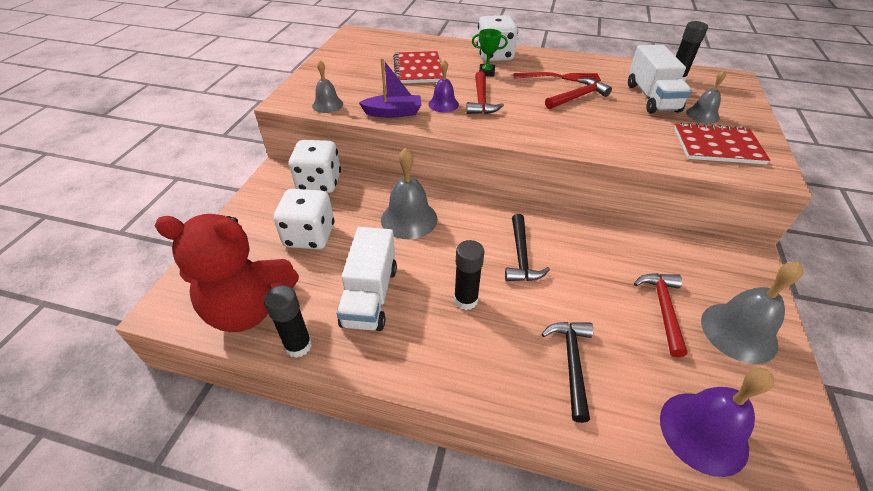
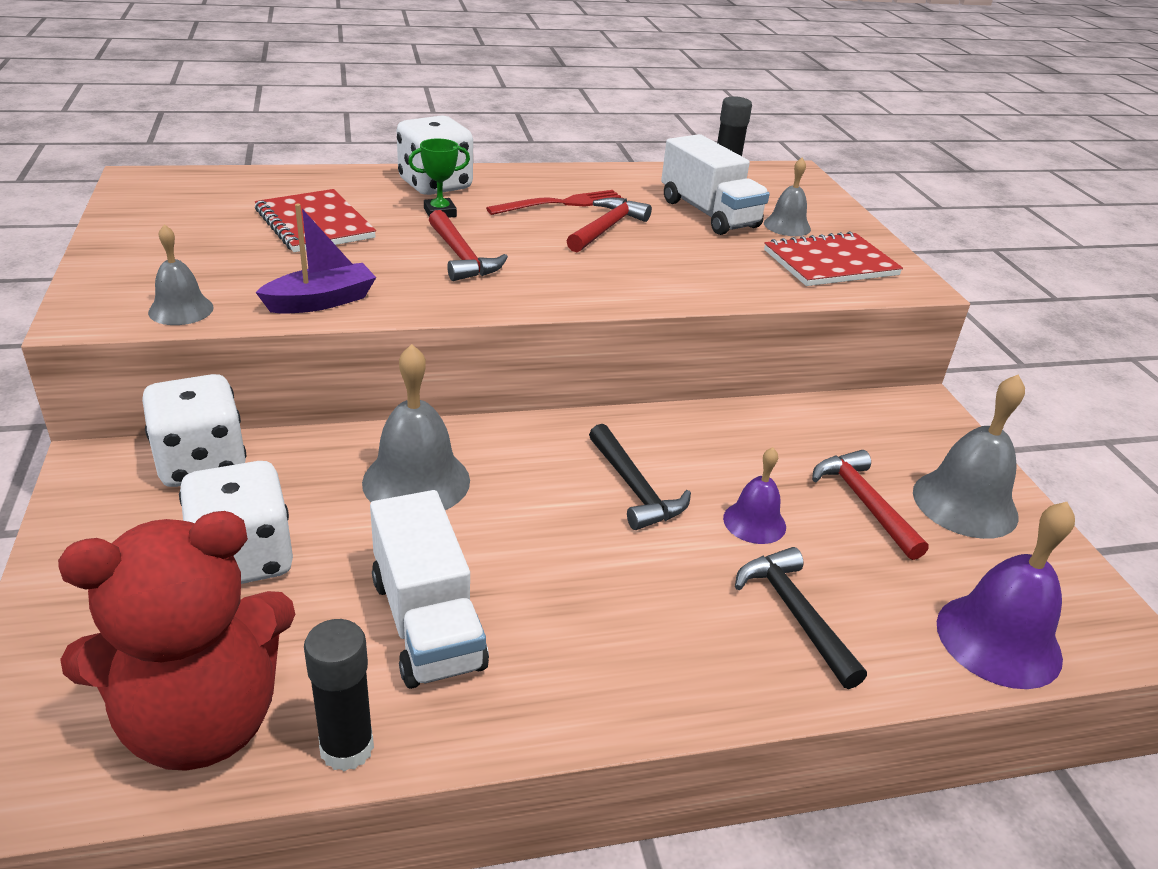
camera: 30 degrees left, 10 degrees down
purple bell [429,60,459,112] -> purple bell moved to [723,447,786,544]
black glue stick [454,240,485,310] -> none

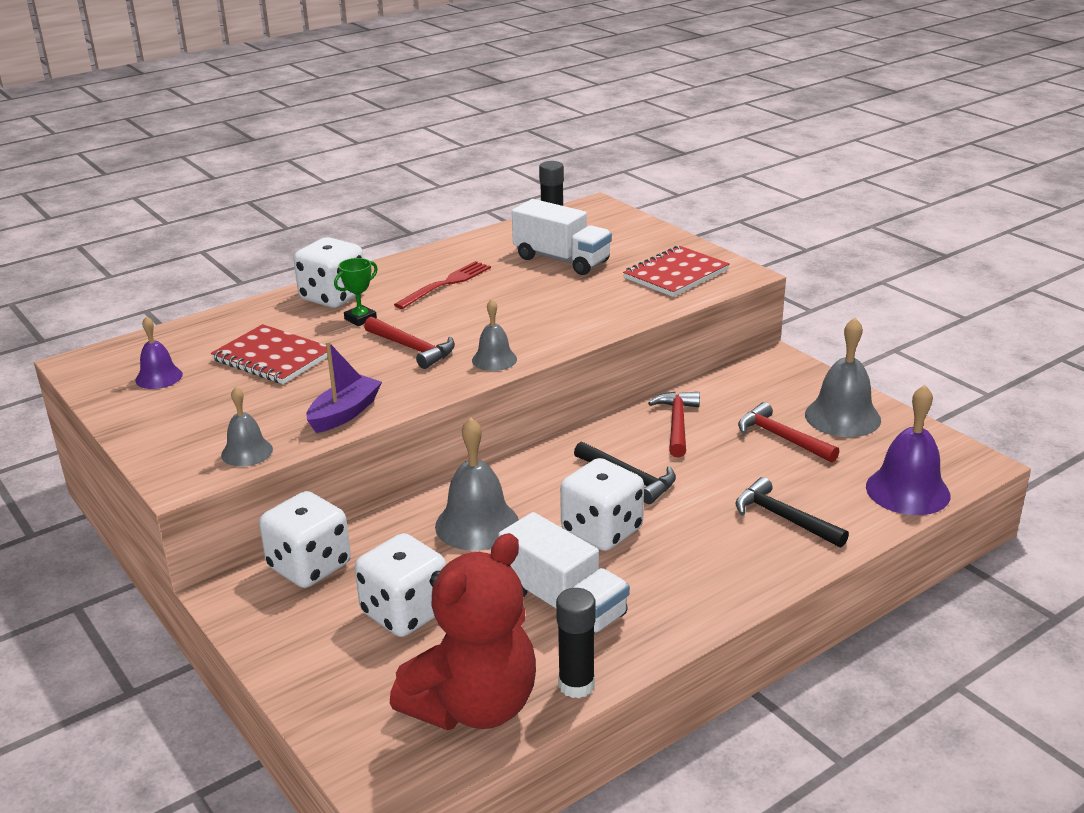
camera: 20 degrees left, 5 degrees down
red hammer [567,198,652,252] -> red hammer moved to [648,392,700,457]
purple bell [723,447,786,544] -> purple bell moved to [135,316,183,389]
grey bell [764,158,811,236] -> grey bell moved to [472,299,517,371]
none -> white dice [560,458,644,551]

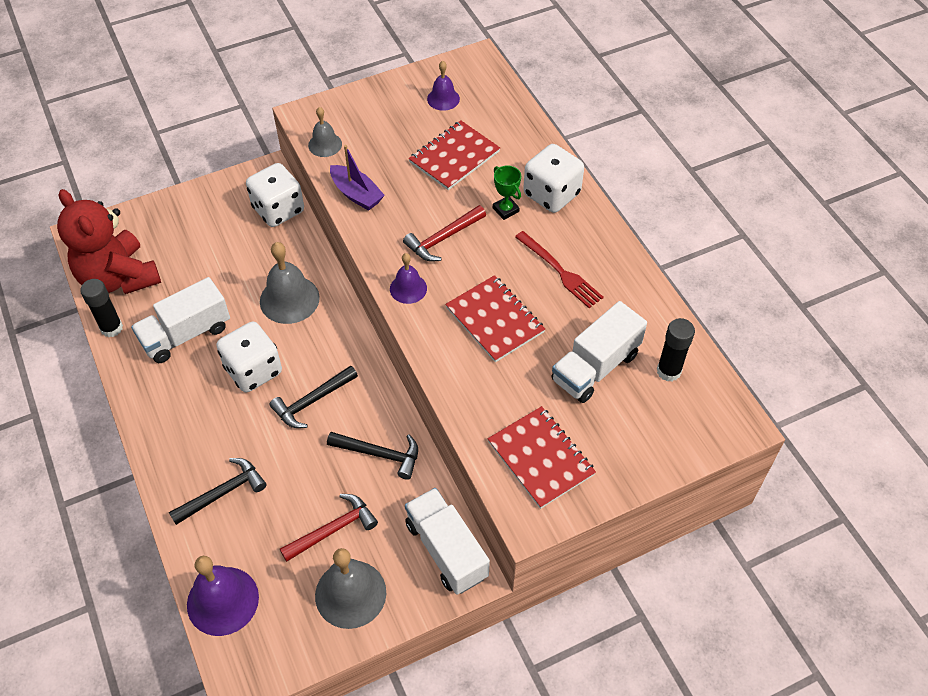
camera: 100 degrees right, 25 degrees up
white dice [355,533,446,637] -> none
grey bell [472,299,517,371] -> purple bell [390,253,427,304]
red hammer [648,392,700,457] -> black hammer [327,432,418,480]
none -> white truck [405,488,490,595]
none -> red notebook [445,275,545,362]

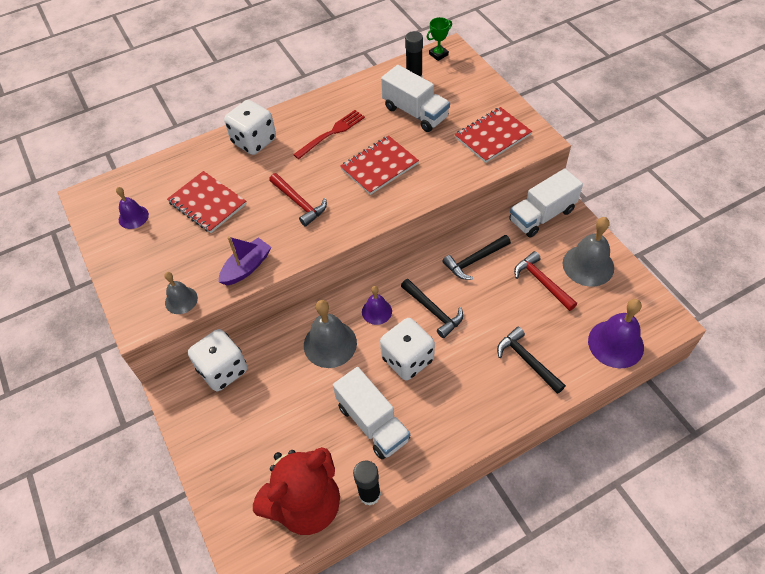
camera: 90 degrees left, 0 degrees up
black hammer [327,432,418,480] -> black hammer turned 135 degrees counterclockwise [442,235,511,280]
purple bell [390,253,427,304] -> purple bell moved to [362,286,392,325]
green trophy [493,166,521,220] -> green trophy moved to [427,17,452,61]

